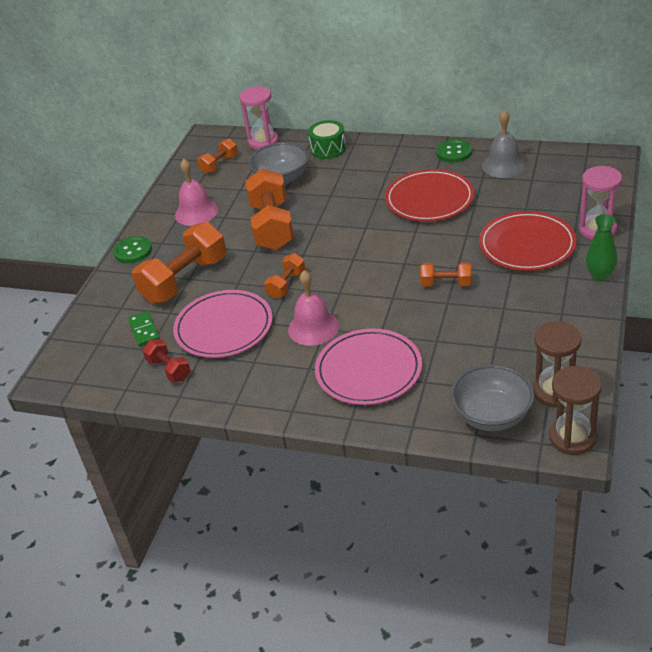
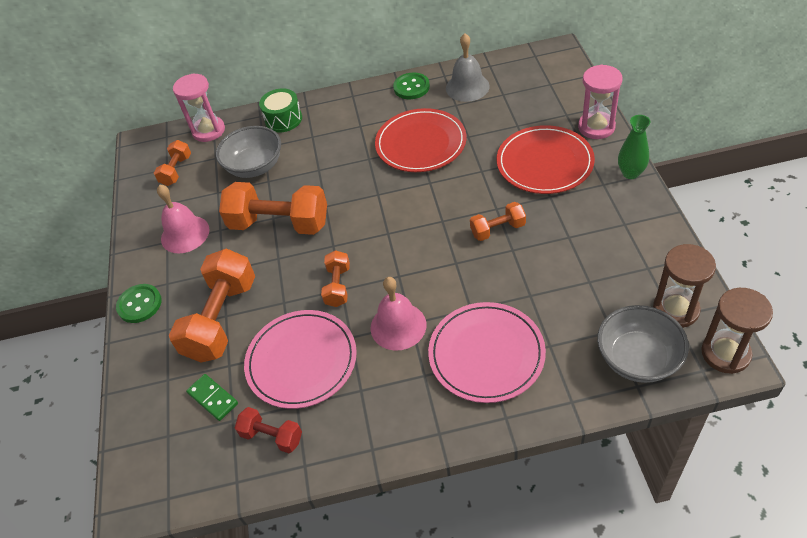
camera: 25 degrees left, 10 degrees up
orange dumbbell [245,169,294,250] -> orange dumbbell turned 45 degrees counterclockwise [219,182,327,235]

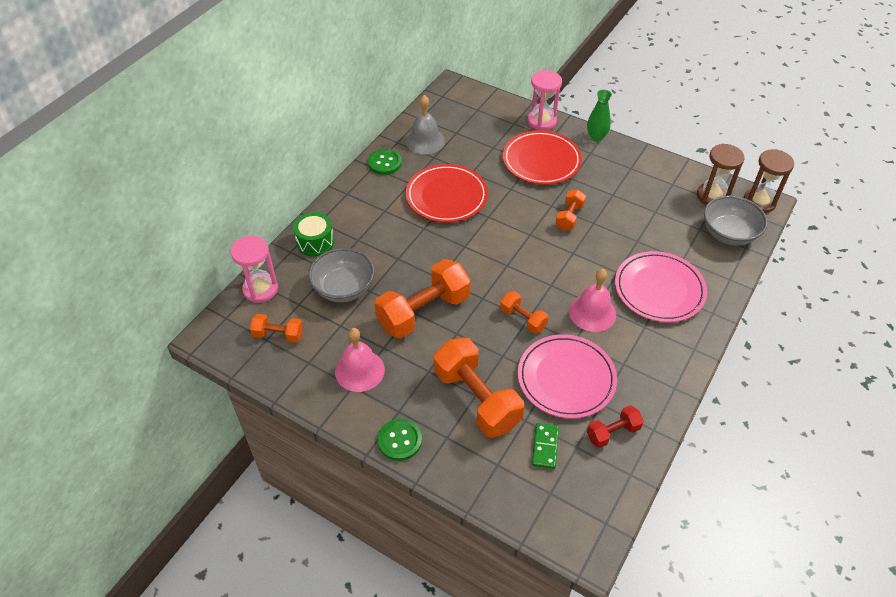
camera: 55 degrees left, 0 degrees up
orange dumbbell [154,140,191,186] -> orange dumbbell turned 45 degrees counterclockwise [250,314,303,343]
green domino [186,374,238,421] -> green domino turned 75 degrees counterclockwise [532,423,559,469]

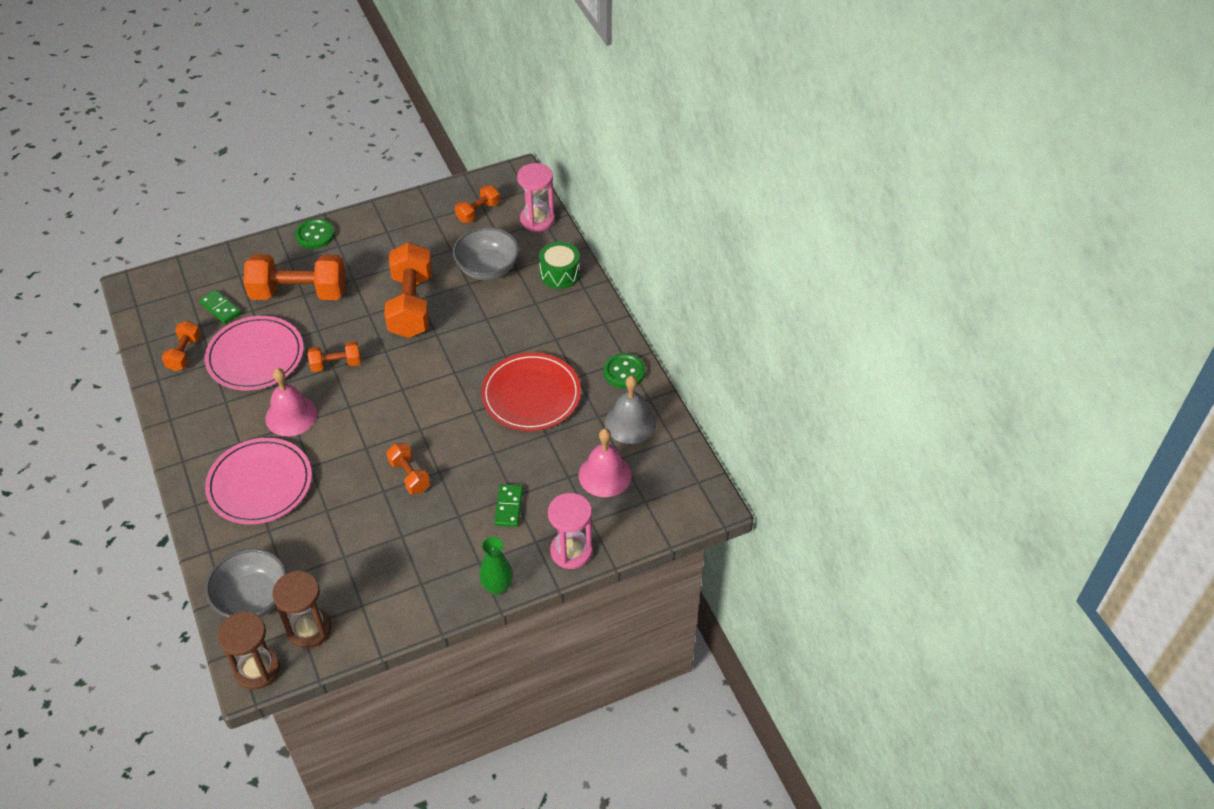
camera: 125 degrees right, 0 degrees up
pink bell [335,328,385,392] -> pink bell moved to [579,428,632,497]
red plate [503,130,582,185] -> green domino [494,484,523,527]
red dumbbell [587,405,644,448] -> orange dumbbell [162,321,201,371]

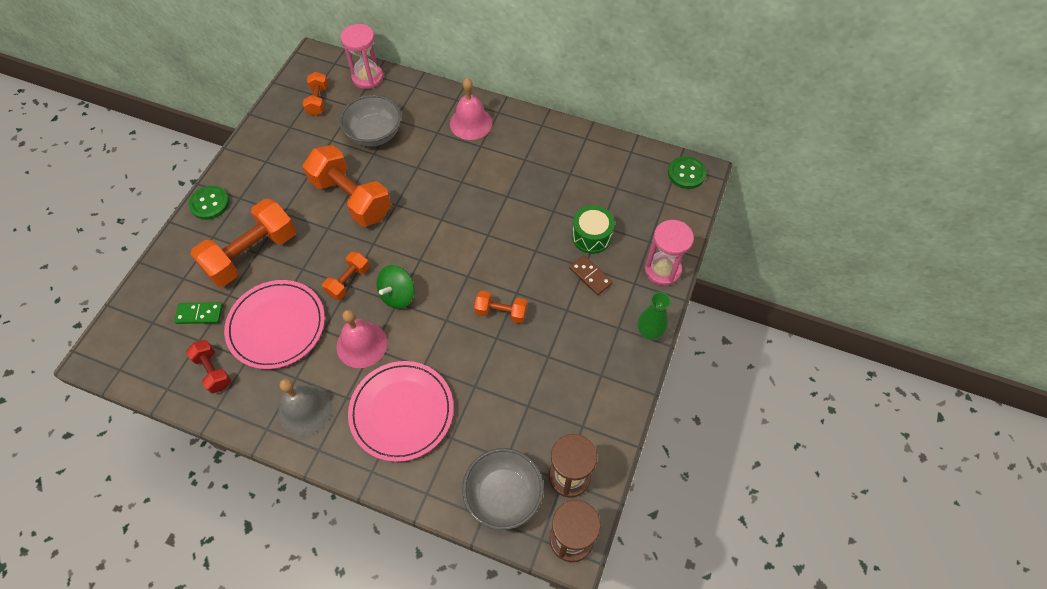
camera: 45 degrees left, 10 degrees up
orange dumbbell [162,321,201,371] -> red dumbbell [186,340,231,394]
red plate [481,353,581,431] -> none
green domino [494,484,523,527] -> brown domino [569,255,613,295]
green drum [539,242,580,289] -> green drum moved to [572,205,615,254]
pink bell [579,428,632,497] -> pink bell moved to [450,78,492,140]
green button [604,353,645,388] -> green button moved to [668,156,706,189]
grey bell [605,376,656,444] -> grey bell moved to [278,379,332,436]
none -> green spinning top [377,265,415,309]

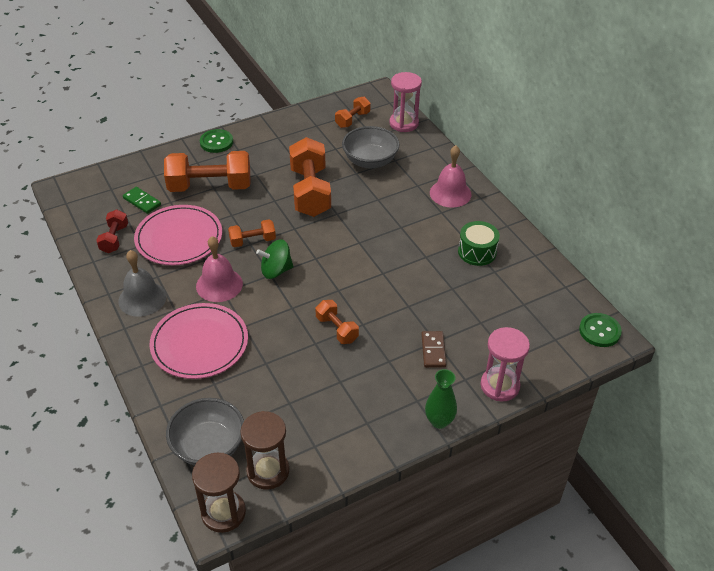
camera: 40 degrees right, 15 degrees down
green drum [572,205,615,254] -> green drum moved to [458,221,500,266]

